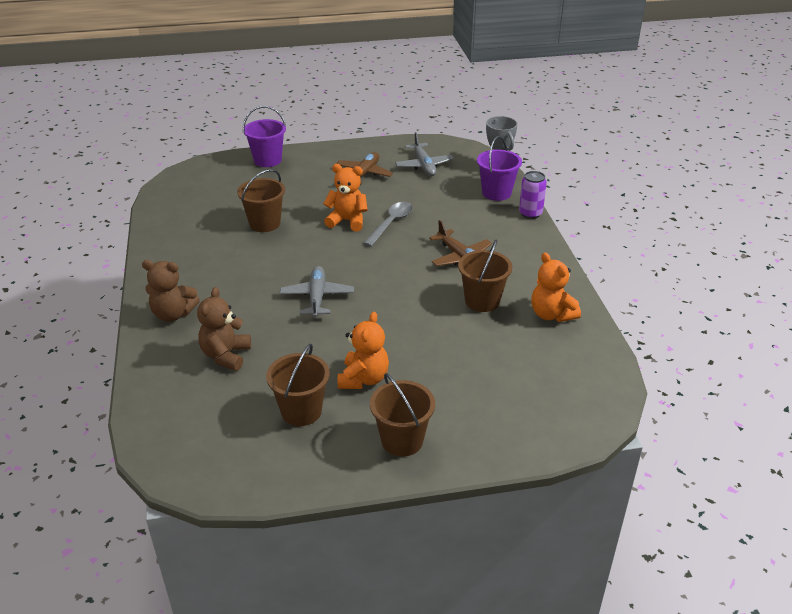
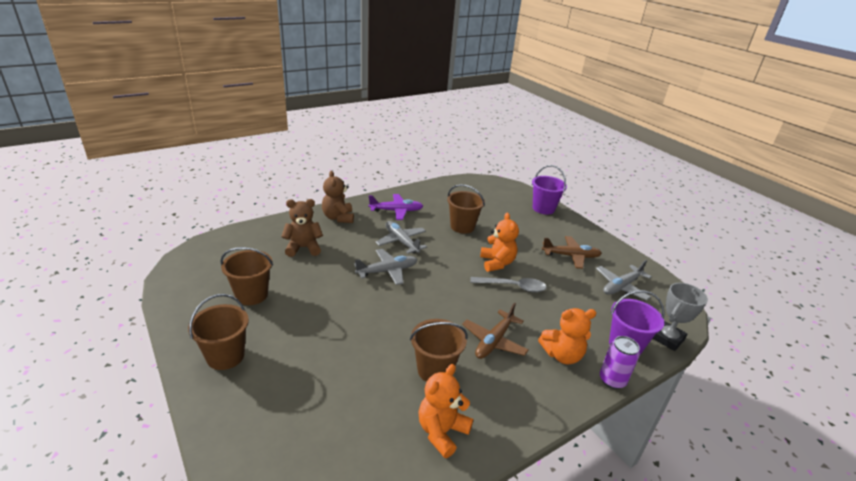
camera: 65 degrees right, 5 degrees down
orange teddy bear [338,312,389,389] -> orange teddy bear moved to [538,308,596,364]
none -> purple plane [369,194,423,220]
none -> grey plane [376,221,427,254]

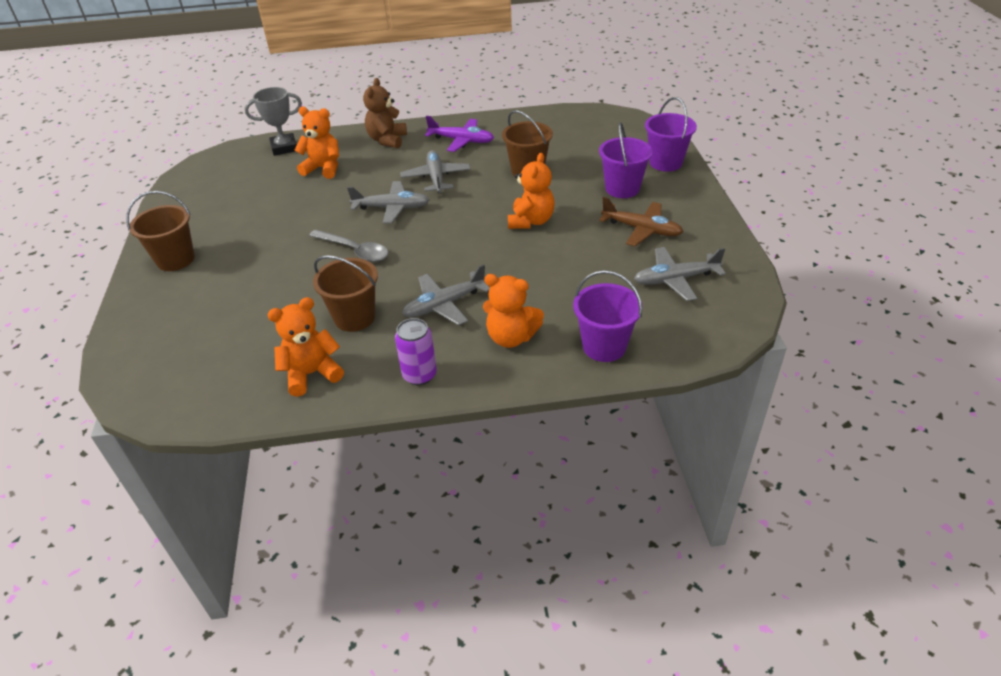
camera: 30 degrees right, 10 degrees up
brown bucket [220,247,273,305] -> none
brown teddy bear [281,199,323,257] -> orange teddy bear [294,107,339,179]
brown plane [462,303,529,359] -> grey plane [402,264,490,326]
grey spoon [470,277,546,293] -> grey spoon moved to [309,230,388,262]
purple can [600,336,640,389] -> purple can moved to [395,318,437,385]
grey trophy [652,283,708,351] -> grey trophy moved to [245,87,302,156]
none -> purple bucket [599,122,653,198]

